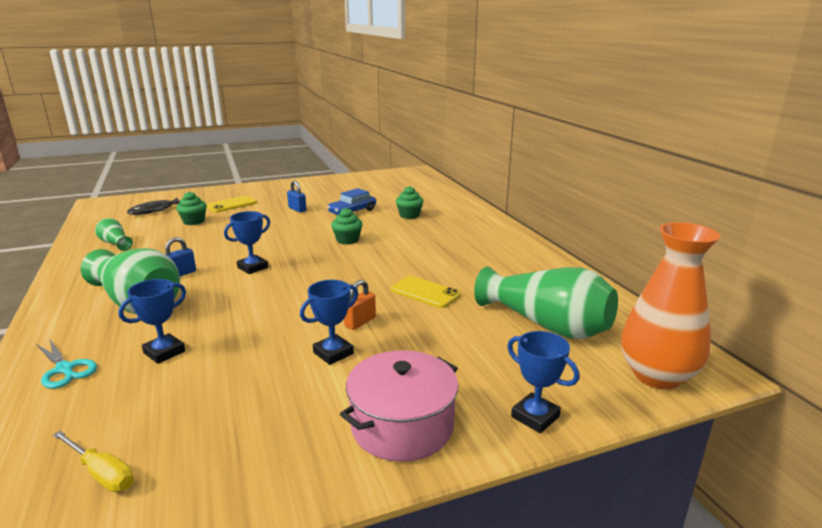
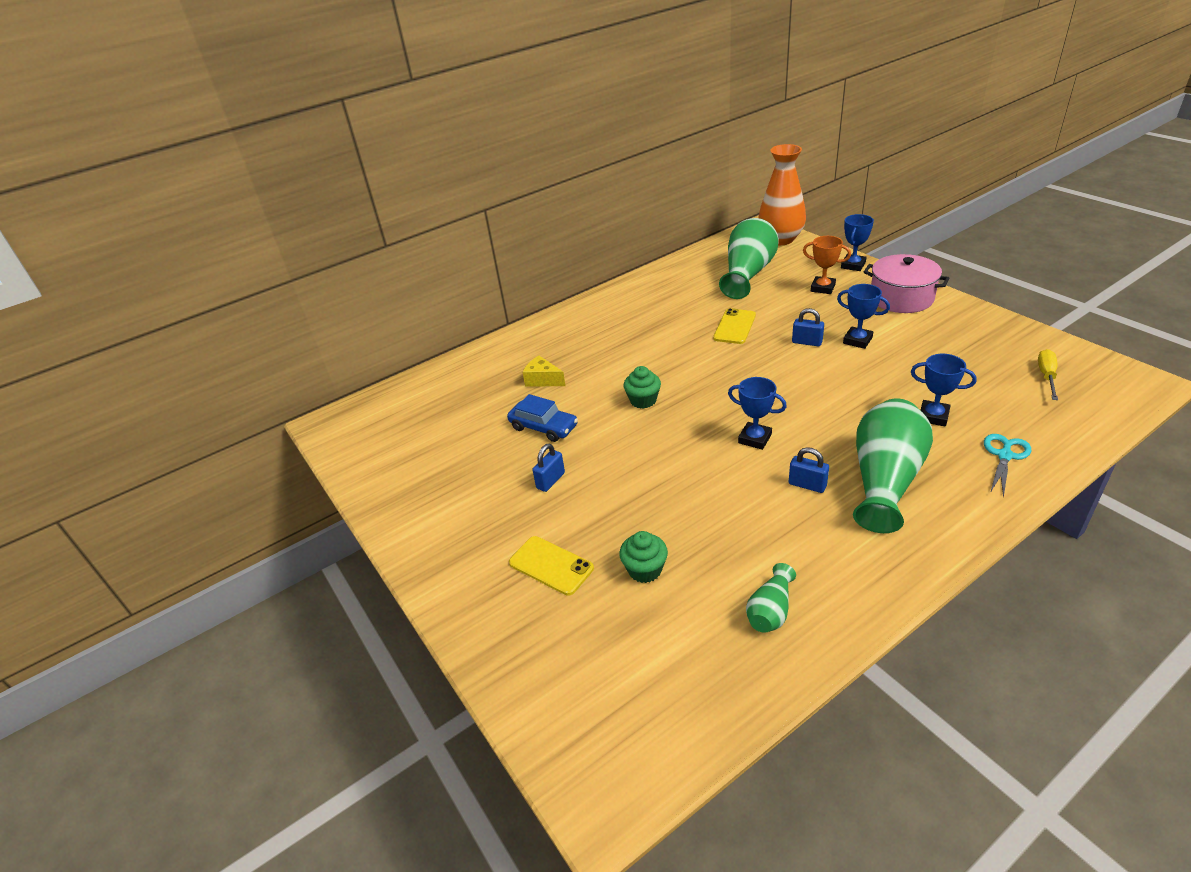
camera: 100 degrees left, 15 degrees up
black fish [127,198,180,215] -> none
orange padlock [344,280,376,330] -> blue padlock [792,308,824,346]
green cupcake [396,186,423,219] -> yellow cheese [523,356,565,387]
none -> orange trophy [803,236,851,294]

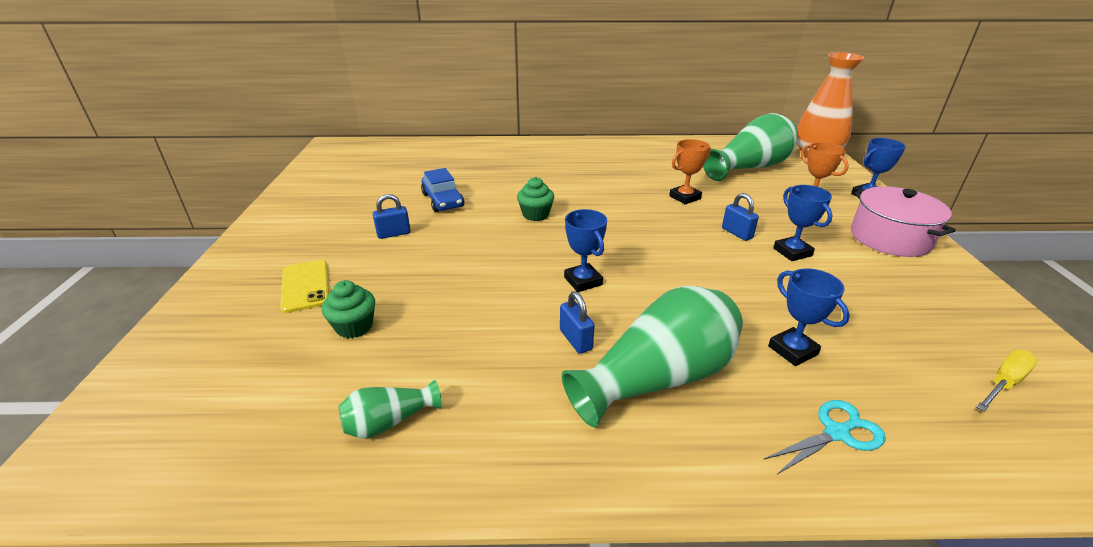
camera: 30 degrees right, 5 degrees down
yellow cheese [523,356,565,387] -> none
yellow phone [713,308,756,344] -> orange trophy [669,139,711,204]

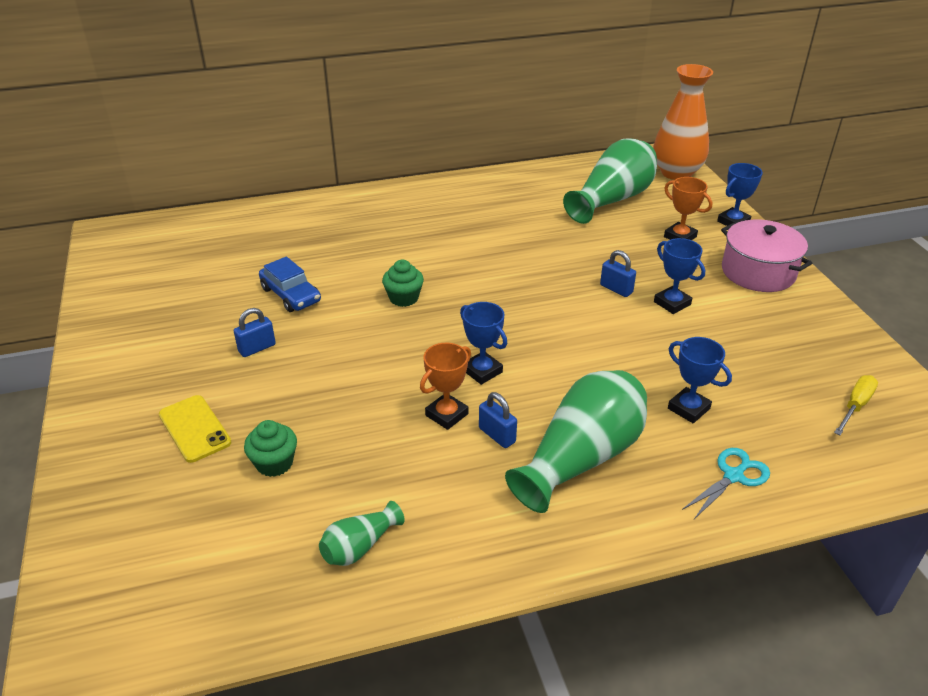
camera: 15 degrees left, 5 degrees up
orange trophy [669,139,711,204] -> orange trophy moved to [420,343,471,430]

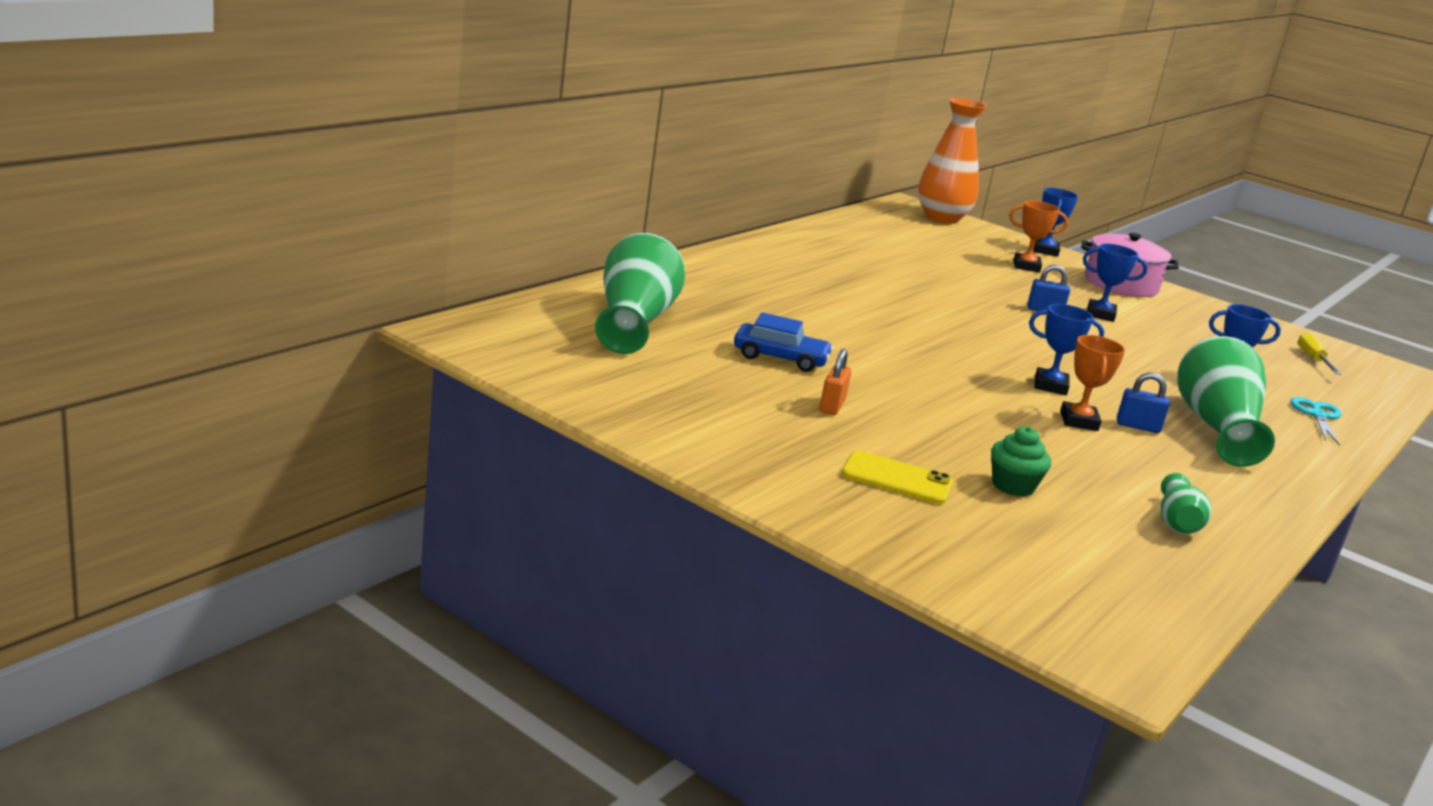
camera: 40 degrees left, 15 degrees down
blue padlock [234,308,276,357] -> orange padlock [819,349,851,415]
green cupcake [382,260,424,307] -> none
green vase [563,138,657,224] -> green vase moved to [595,233,685,354]

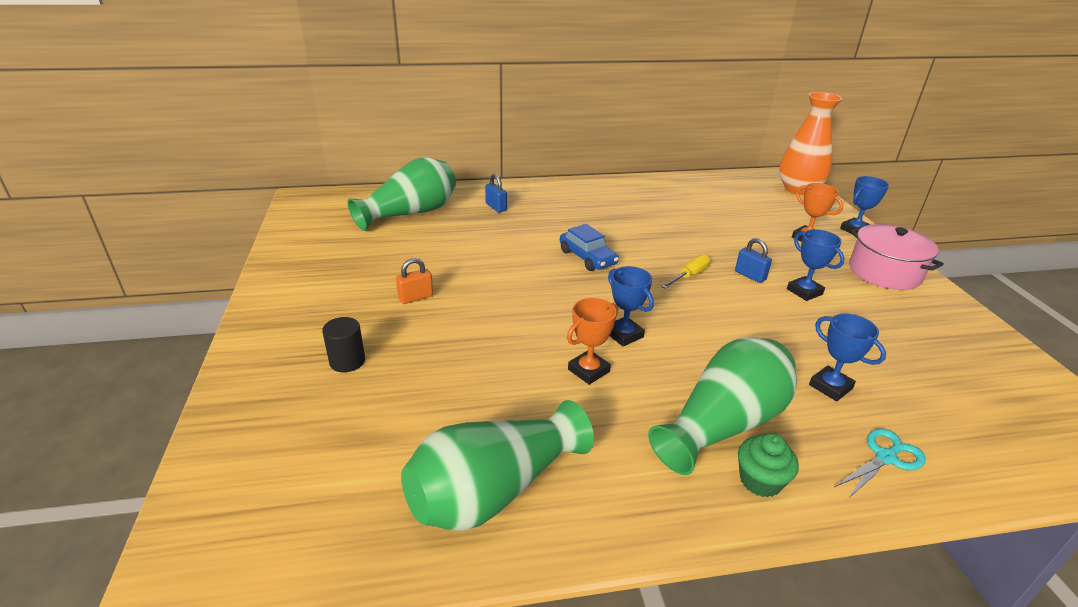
camera: 45 degrees right, 10 degrees up
blue car [734,312,833,372] -> blue car moved to [560,224,619,271]
yellow phone [841,450,953,504] -> black cylinder [322,317,365,372]
green cupcake [991,426,1051,497] -> green cupcake moved to [738,433,799,497]
blue padlock [1117,373,1170,433] -> blue padlock moved to [485,173,507,212]
green vase [1161,473,1211,534] -> green vase [401,400,594,531], size x2.09
yellow screwdriver [1298,333,1341,375] -> yellow screwdriver moved to [661,254,711,289]

